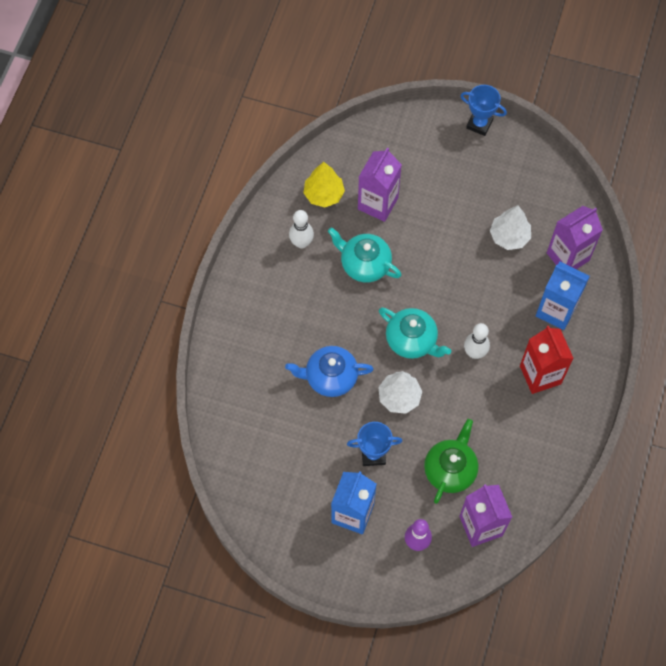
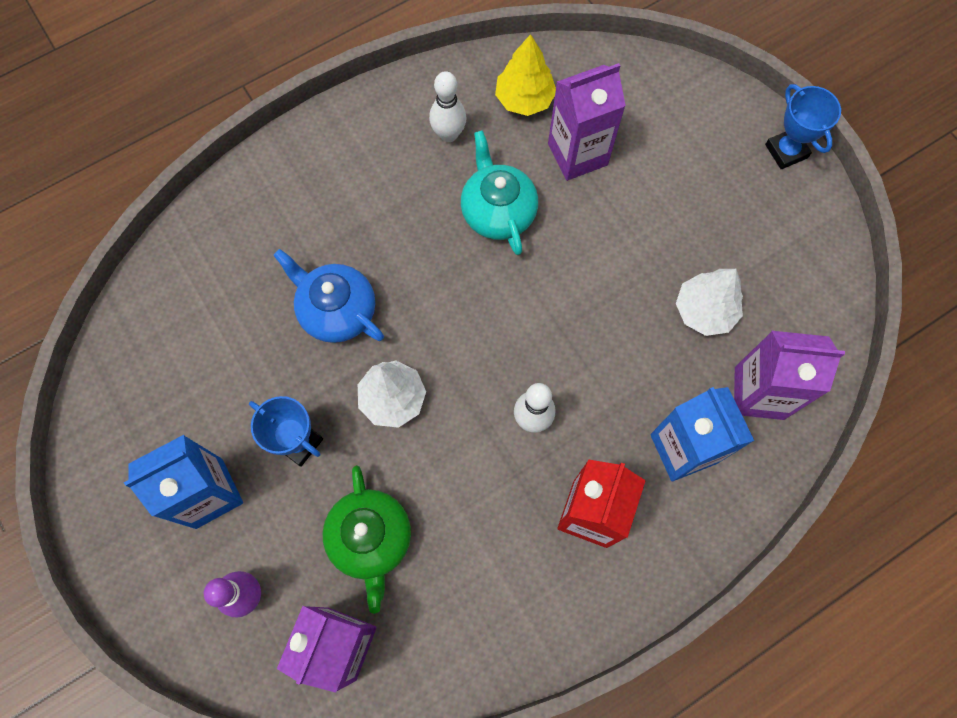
camera: 40 degrees right, 5 degrees up
turquoise teapot [379,307,451,359] -> none
green teapot [424,419,478,504] -> green teapot turned 105 degrees clockwise [323,465,411,614]

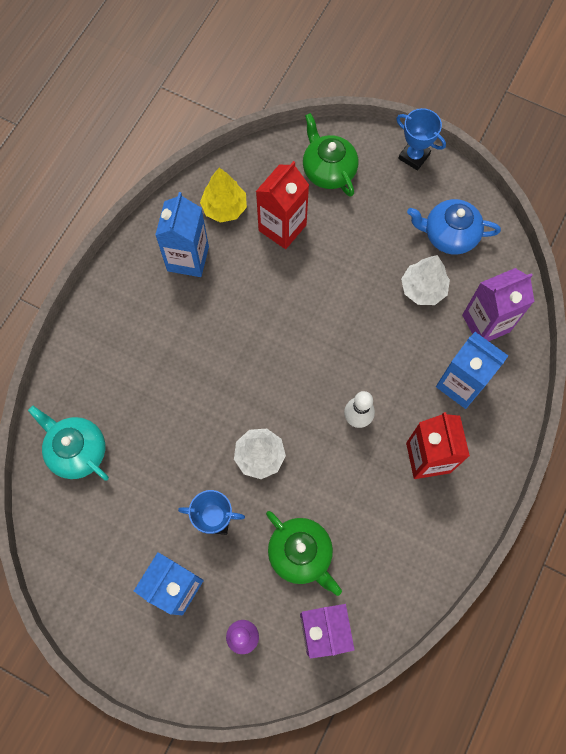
camera: 30 degrees left, 0 degrees up
blue teapot [273,249,384,343] -> blue teapot moved to [407,199,501,255]
white bowling pin [429,71,467,142] -> blue carton [155,192,209,277]
turquoise teapot [461,130,538,255] -> turquoise teapot moved to [28,406,109,481]
purple carton [548,63,626,181] -> red carton [256,161,309,249]
none -> green teapot [303,113,358,197]

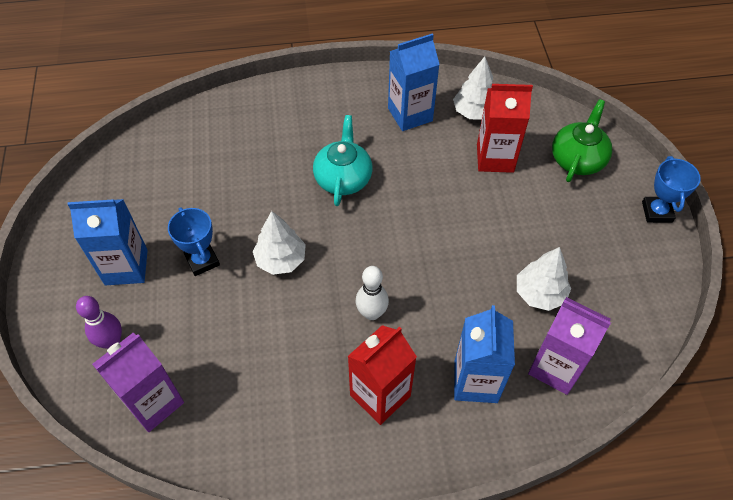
camera: 55 degrees right, 15 degrees down
turquoise teapot [28,406,109,481] -> turquoise teapot moved to [313,115,372,206]
yellow tree [200,168,247,223] -> white tree [453,57,493,120]
green teapot [266,511,342,596] -> none
blue teapot [407,199,501,255] -> none

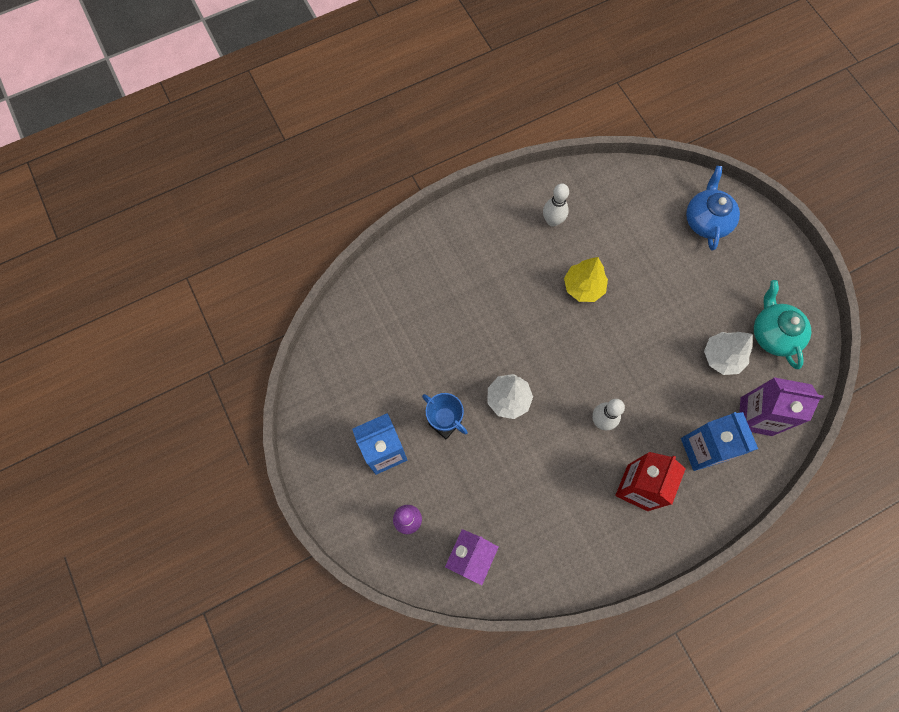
camera: 20 degrees left, 15 degrees up
turquoise teapot [313,115,372,206] -> turquoise teapot moved to [754,280,811,369]
blue carton [388,33,440,131] -> white bowling pin [543,184,569,227]
white tree [453,57,493,120] -> none
red carton [477,84,533,173] -> none
green teapot [552,99,612,182] -> blue teapot [686,166,740,250]
blue trophy [642,156,701,223] -> none
none -> yellow tree [564,257,608,302]

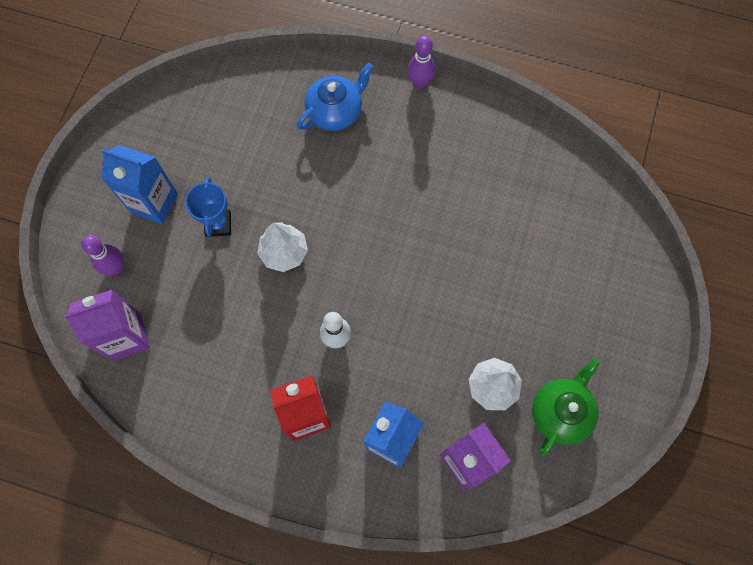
camera: 45 degrees right, 0 degrees up
white bowling pin [543,184,569,227] -> none
yellow tree [564,257,608,302] -> none
blue teapot [686,166,740,250] -> blue teapot moved to [297,63,373,131]
turquoise teapot [754,280,811,369] -> green teapot [532,358,600,456]
none -> purple bowling pin [408,36,435,88]

